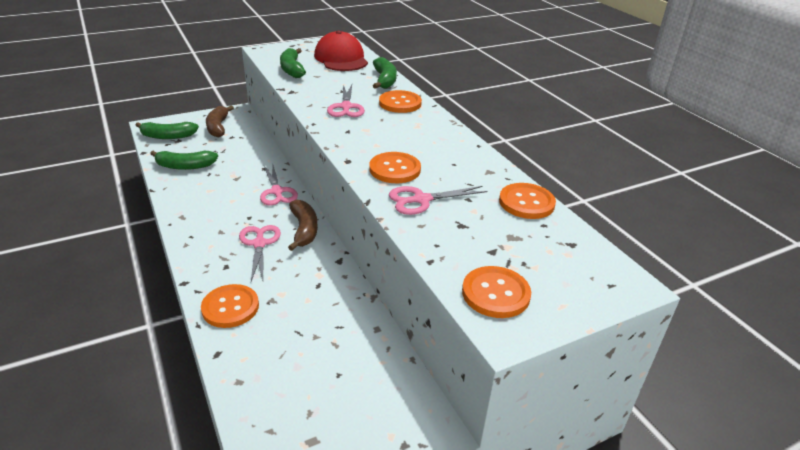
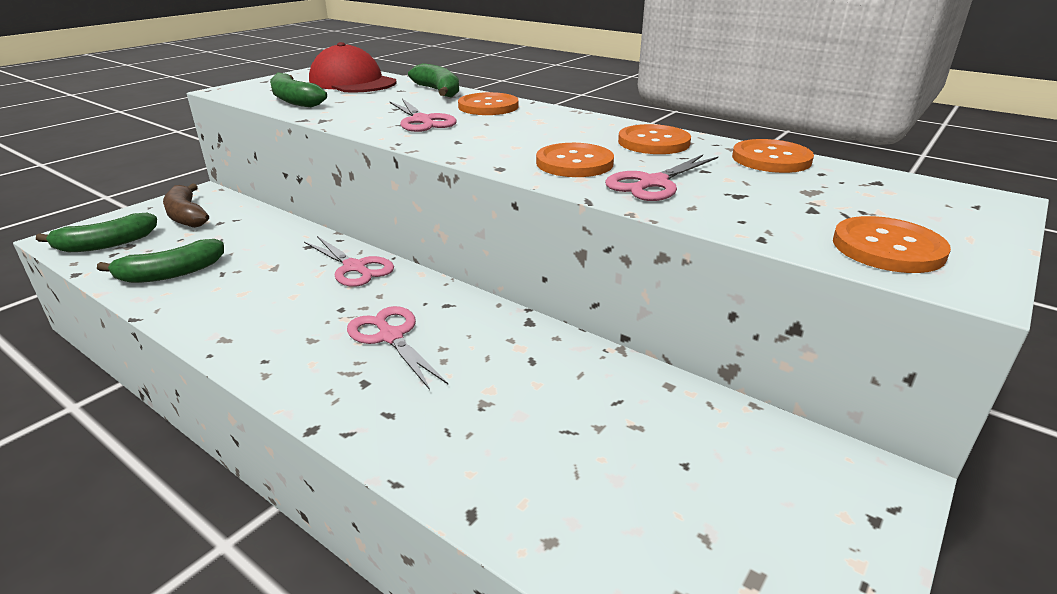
camera: 25 degrees left, 5 degrees down
orange button [201,284,259,328] -> orange button moved to [618,124,691,154]
brown banana [288,200,318,251] -> none

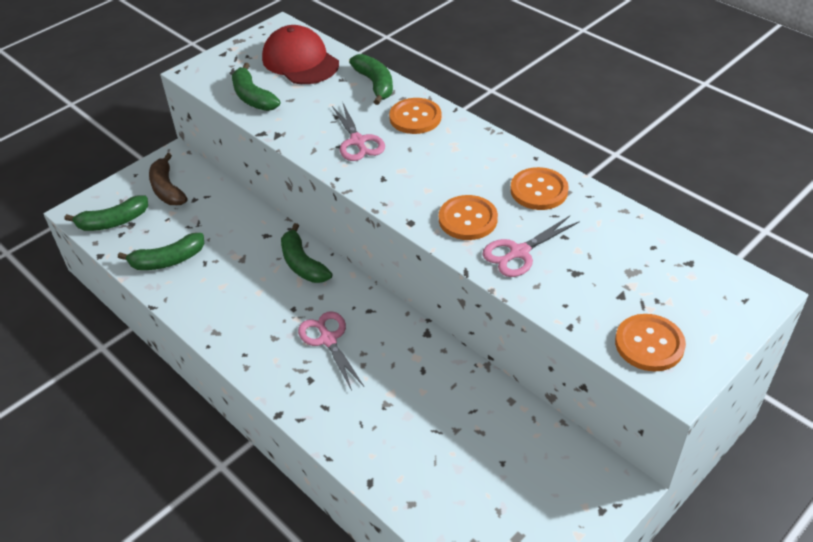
camera: 10 degrees right, 15 degrees up
pink scissors [304,236,394,287] -> green banana [281,223,332,283]
orange button [732,139,814,173] -> none

